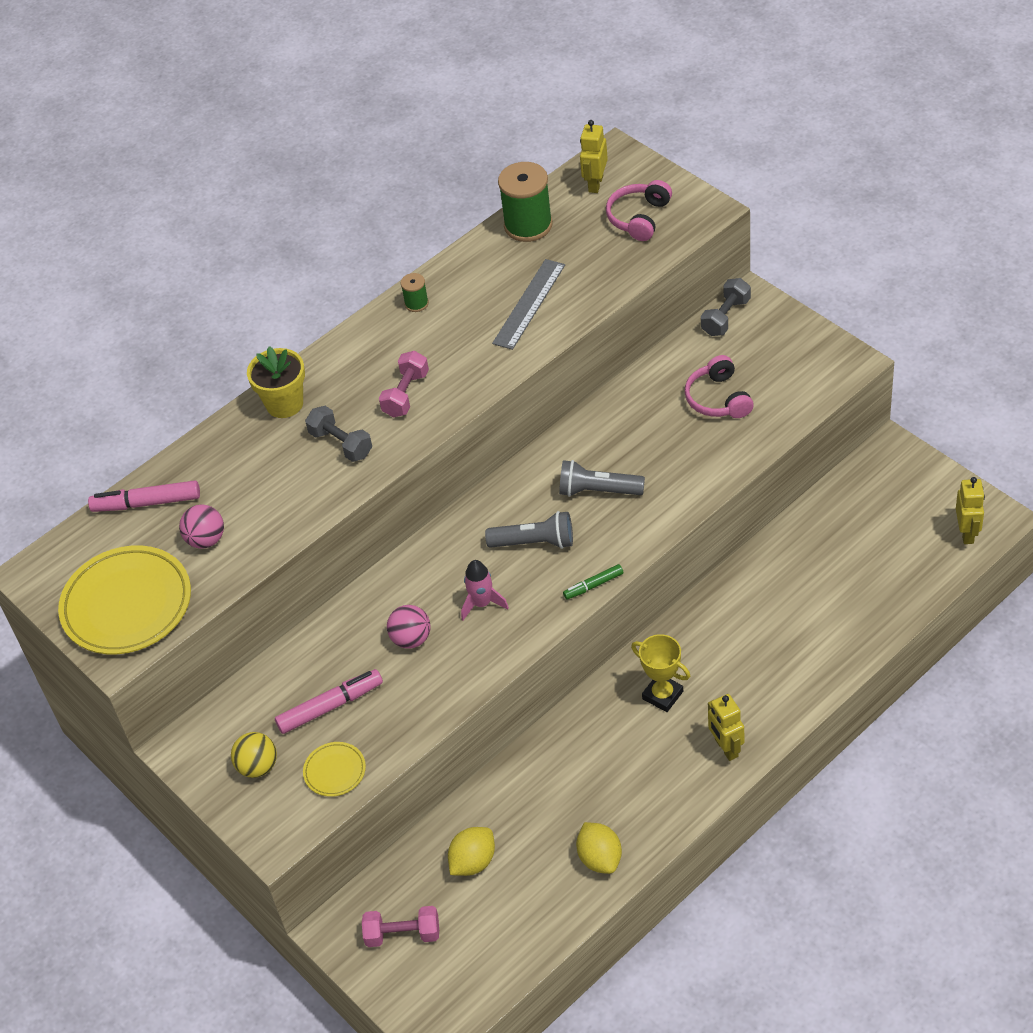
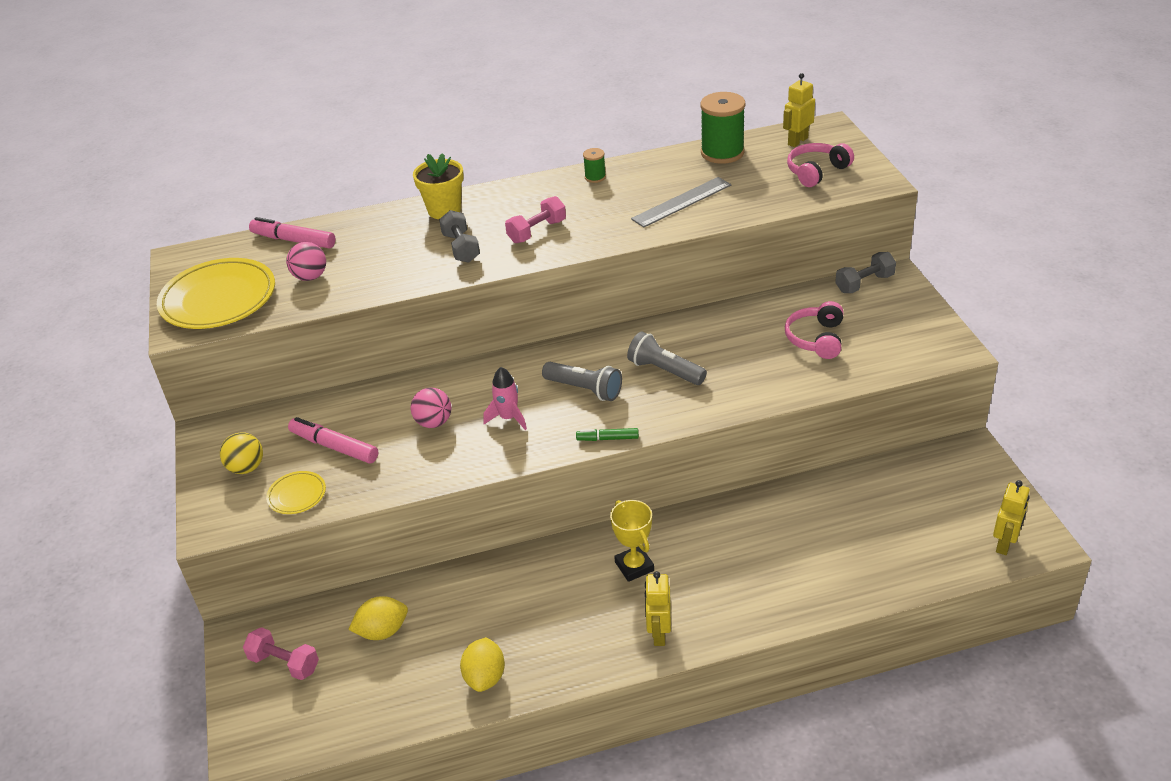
camera: 25 degrees right, 10 degrees down
pink marker [275,669,383,734] -> pink marker turned 150 degrees counterclockwise [288,417,378,464]

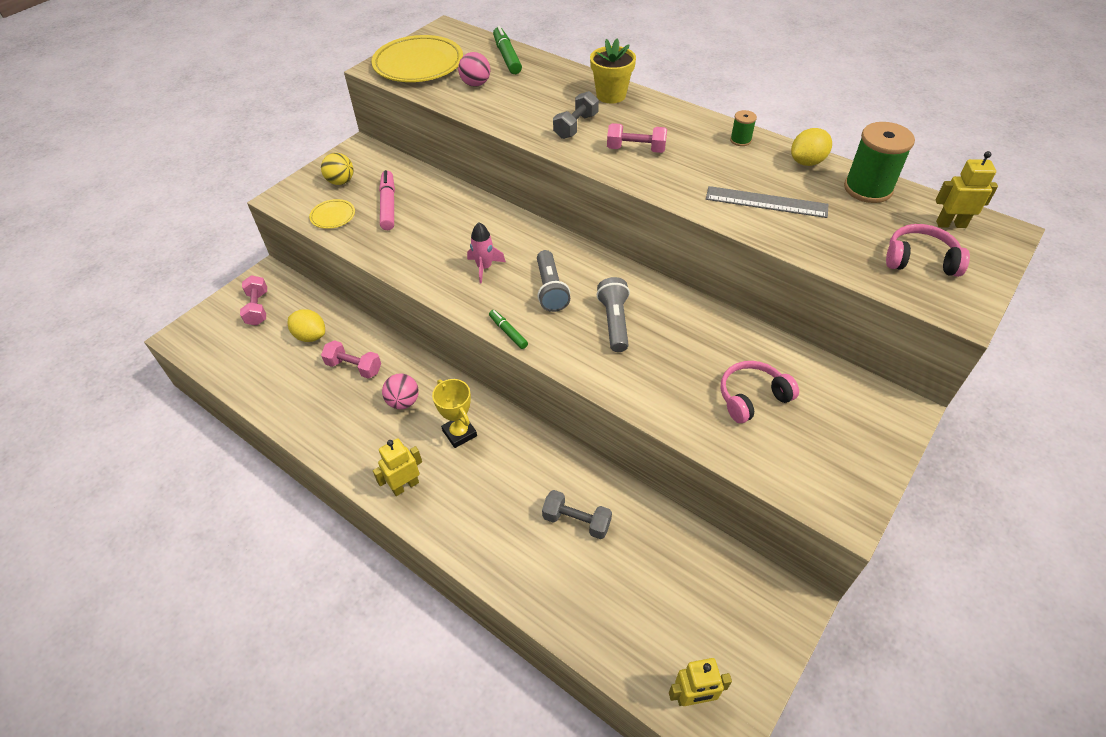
camera: 50 degrees right, 10 degrees up
pink marker [249,217,336,248] -> green marker [493,26,522,74]
pink ball [411,388,451,428] -> pink ball moved to [382,373,419,409]
yellow lemon [460,637,505,692] -> yellow lemon moved to [791,128,832,166]
yellow trophy [610,500,654,582] -> yellow trophy turned 60 degrees counterclockwise [432,379,477,448]
grey dumbbell [835,252,896,293] -> grey dumbbell moved to [542,490,612,539]
none -> pink dumbbell [321,340,381,379]

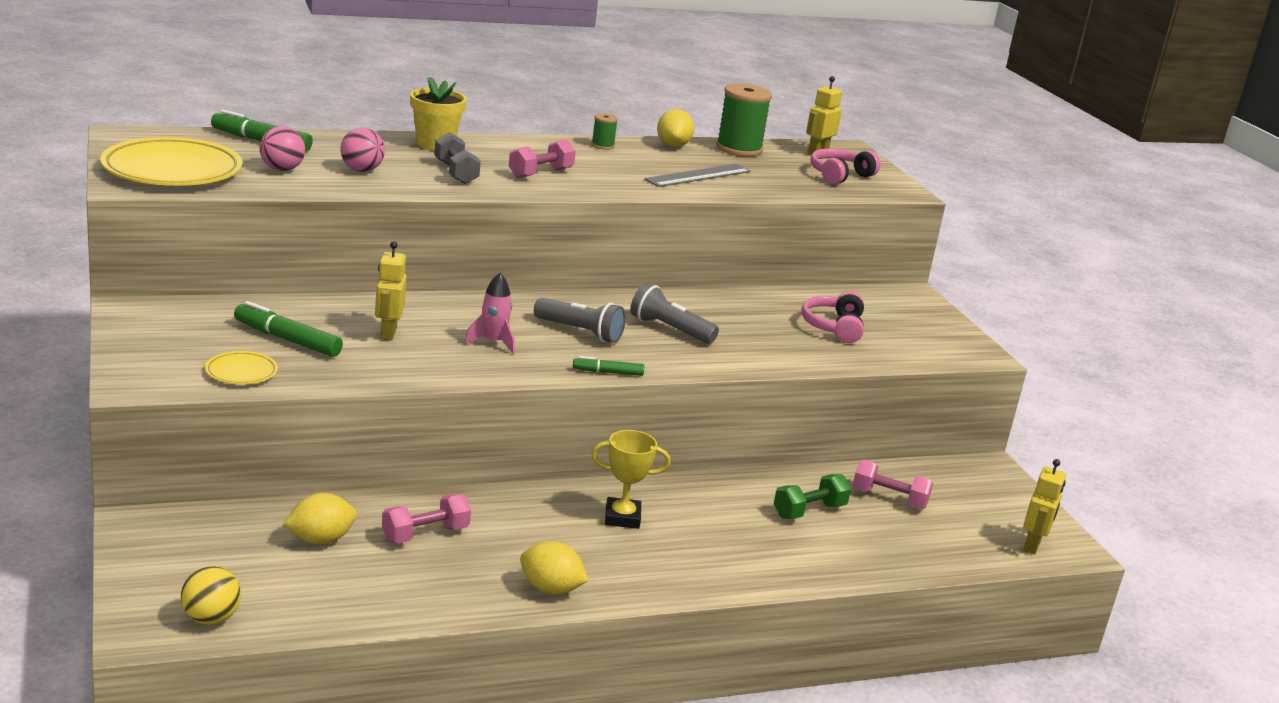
camera: 60 degrees left, 25 degrees down
pink dumbbell [240,275,267,326] -> pink dumbbell moved to [853,460,933,509]
yellow ball [321,153,354,185] -> yellow ball moved to [181,566,241,625]
yellow robot [373,438,422,496] -> yellow robot moved to [375,241,407,341]
pink marker [379,170,395,230] -> green marker [234,301,343,357]
pink ball [382,373,419,409] -> pink ball moved to [340,128,385,172]
grey dumbbell [542,490,612,539] -> green dumbbell [774,474,851,519]
none -> yellow lemon [520,541,589,595]

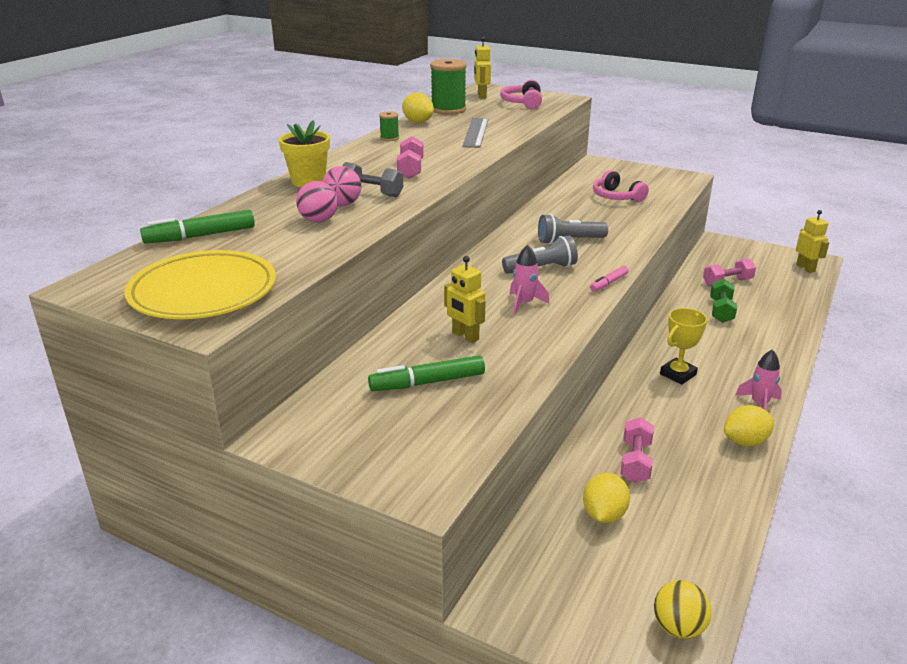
camera: 40 degrees left, 5 degrees up
yellow plate [205,351,278,385] -> none
pink ball [259,126,305,171] -> pink ball moved to [322,166,361,206]
green marker [573,356,644,376] -> pink marker [590,266,628,292]
none -> pink rocket [736,349,782,410]

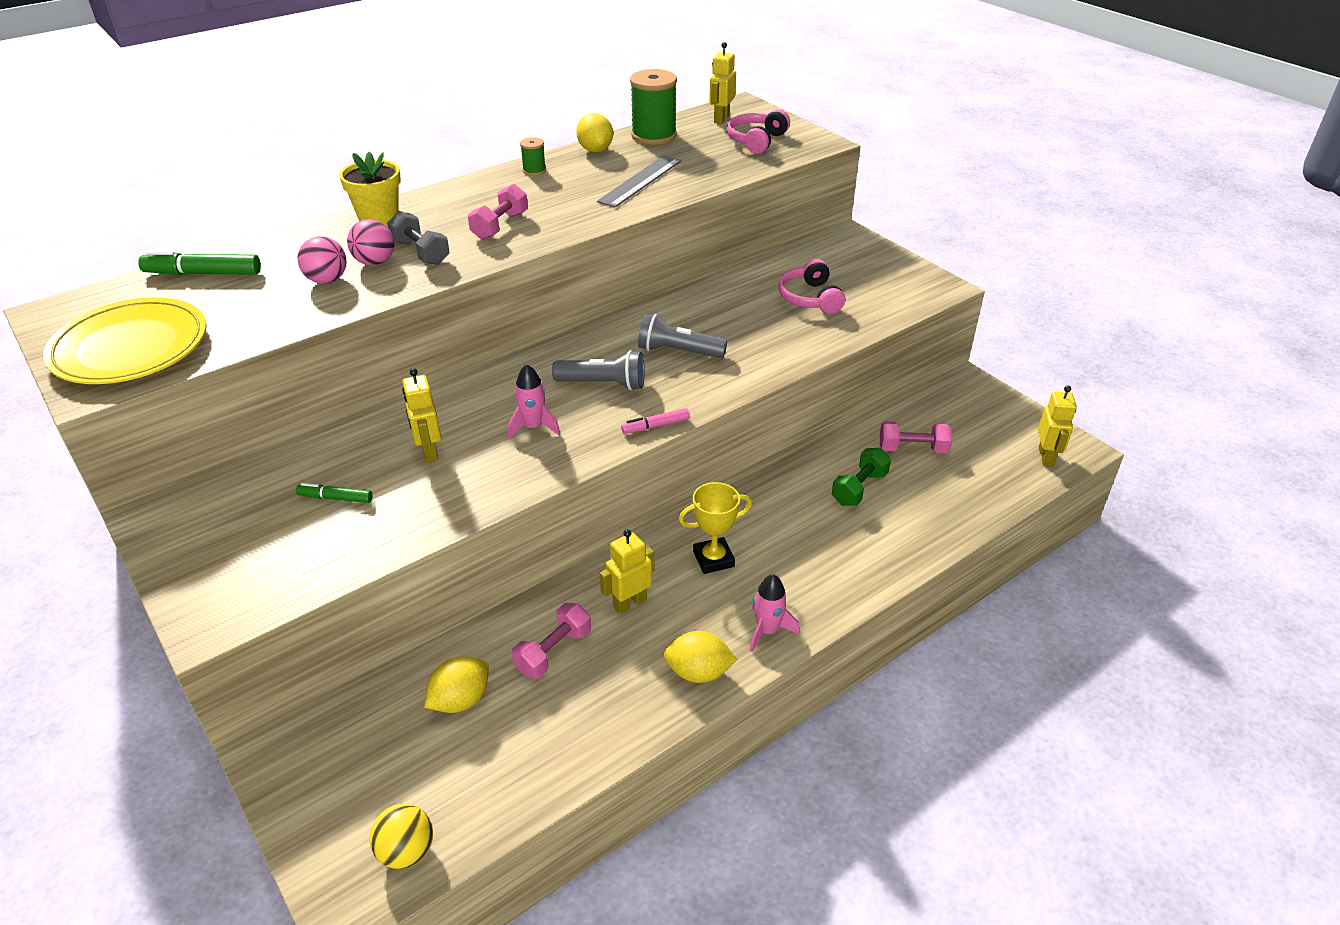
camera: 25 degrees right, 10 degrees up
green marker [368,355,485,391] -> green marker [296,483,373,503], size x0.59
none -> yellow robot [600,529,654,614]

